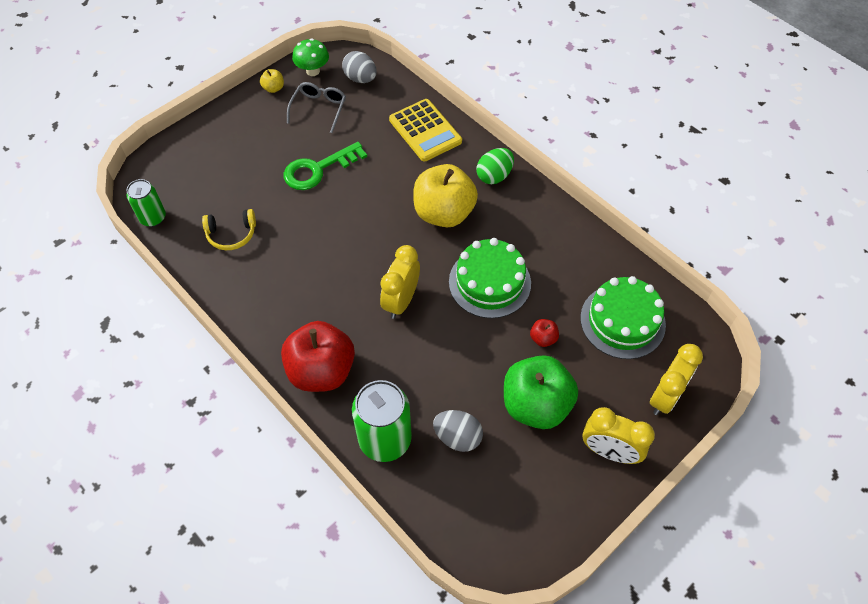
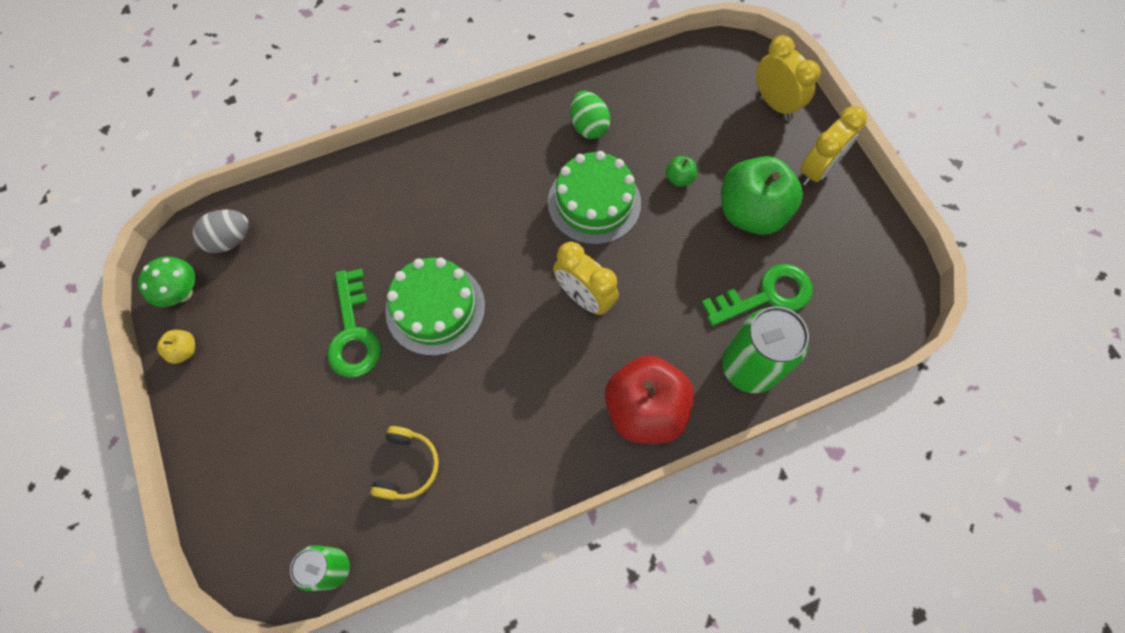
camera: 70 degrees left, 10 degrees up
grey glasses [287,82,346,133] -> none
yellow calculator [389,99,462,162] -> none
yellow apple [413,164,478,228] -> none
grey egg [433,410,483,452] -> green key [701,264,813,326]
green egg [477,148,514,184] -> green egg moved to [570,91,610,139]
red apple [530,319,559,347] -> green apple [666,156,697,187]
green cake [580,276,666,359] -> green cake moved to [385,258,485,356]

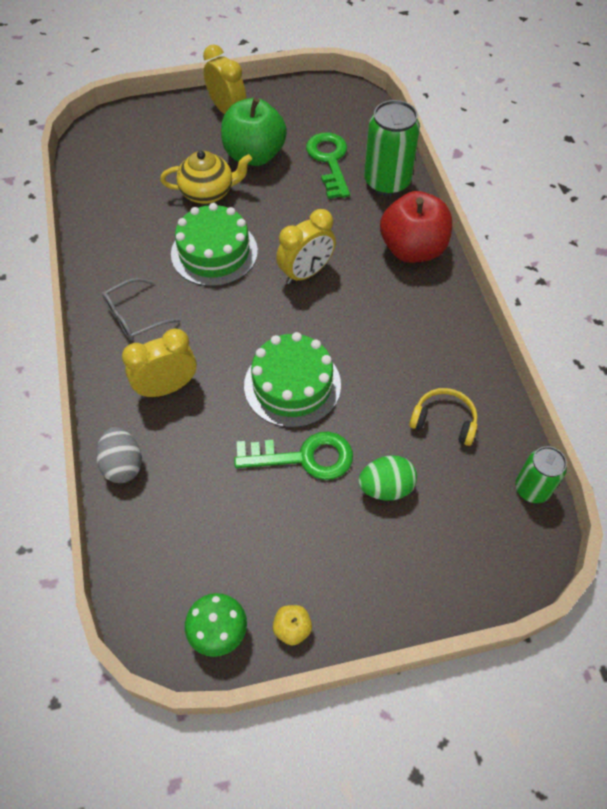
camera: 80 degrees left, 10 degrees down
grey egg [192,209,249,253] -> grey egg moved to [96,427,142,483]
green egg [570,91,610,139] -> green egg moved to [358,455,417,501]
green apple [666,156,697,187] -> yellow teapot [160,151,252,204]
yellow clock [756,35,821,119] -> yellow clock moved to [122,328,197,398]
none -> grey glasses [102,278,181,341]

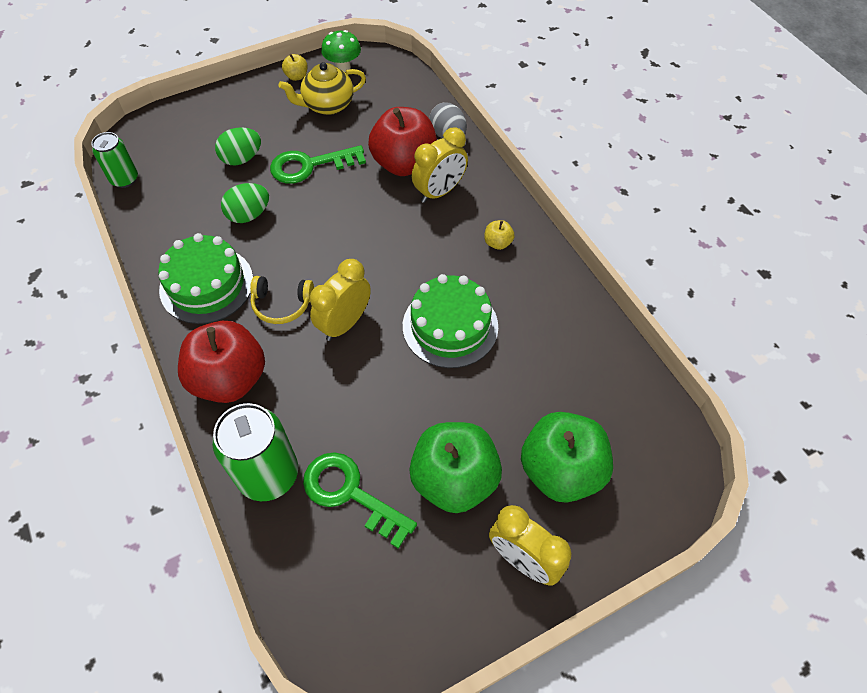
camera: 165 degrees right, 0 degrees up
grey glasses [102,278,181,341] -> yellow apple [484,220,515,250]
yellow teapot [160,151,252,204] -> yellow teapot moved to [278,62,366,115]
green cake [244,332,341,428] -> green cake moved to [158,233,253,324]
green key [306,132,350,199] -> green key turned 150 degrees clockwise [303,452,417,549]
yellow headphones [409,388,478,446] -> yellow headphones moved to [250,276,314,324]
none -> green egg [221,183,269,223]
none -> red apple [368,107,437,176]
none -> green apple [521,412,613,503]

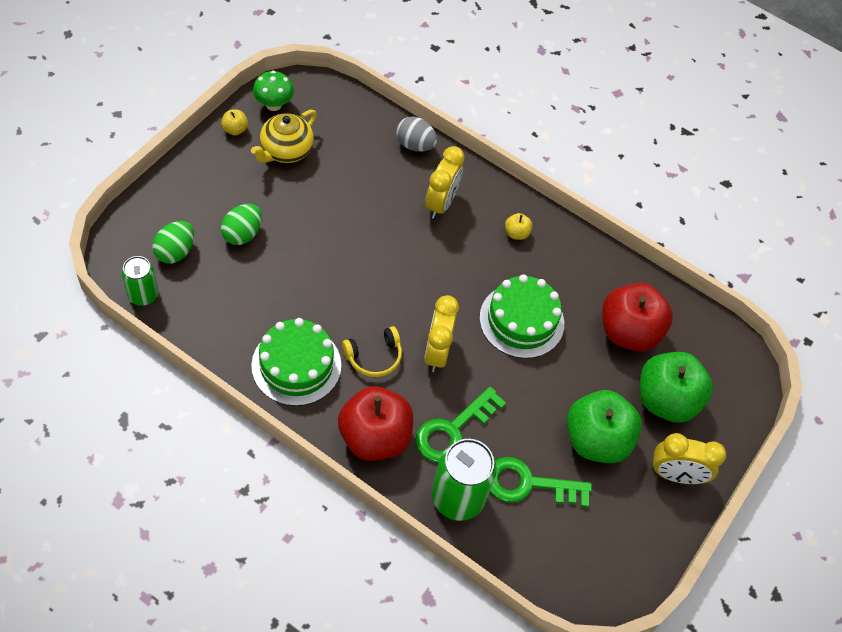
camera: 35 degrees left, 0 degrees up
green egg [221,183,269,223] -> green egg moved to [152,221,194,264]
green key [270,145,366,184] -> green key moved to [416,386,506,463]
red apple [368,107,437,176] -> red apple moved to [602,283,673,352]

